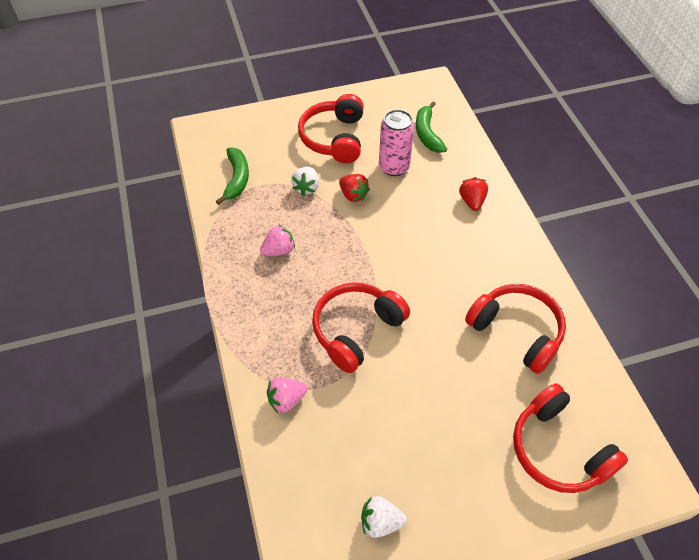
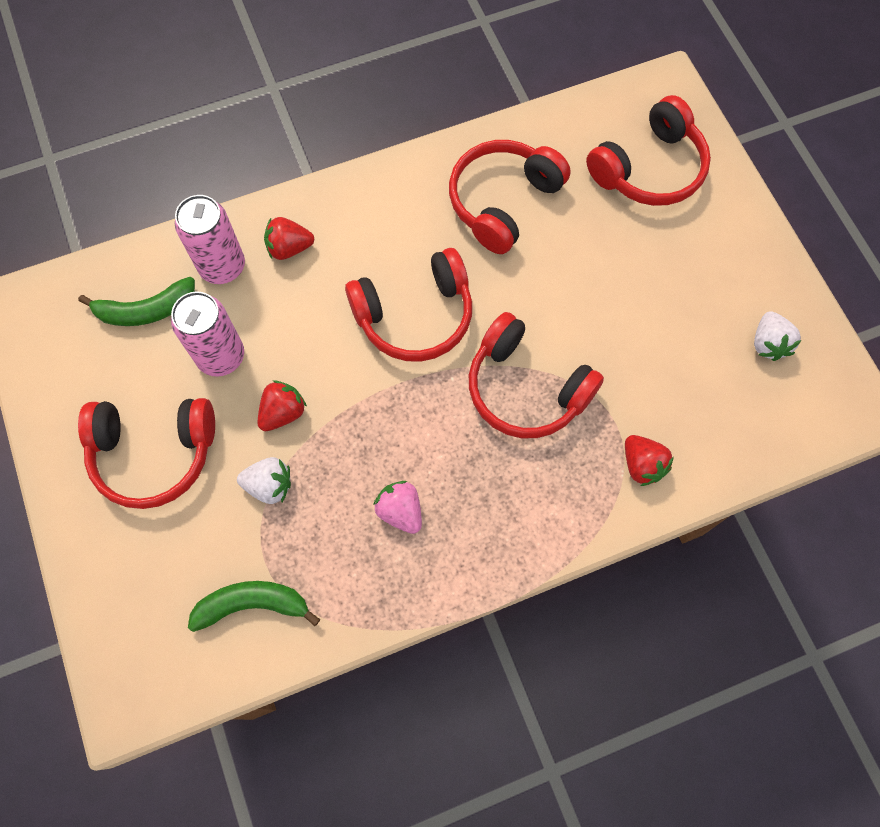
camera: 95 degrees left, 15 degrees up
pink strawberry [267,377,307,413] -> red strawberry [625,435,674,486]
none -> pink can [175,195,245,284]
none -> red headphones [345,248,472,362]

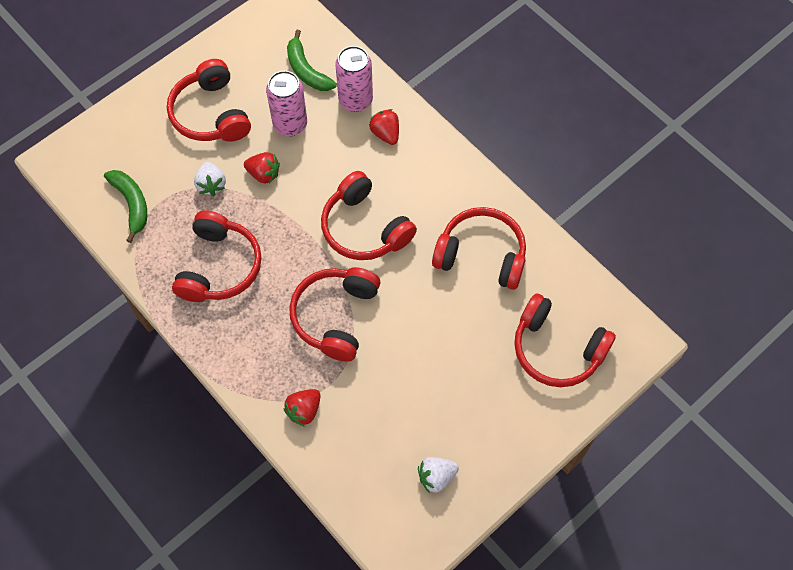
camera: 70 degrees right, 5 degrees down
pink strawberry [373,481,422,534] -> red headphones [172,210,262,302]

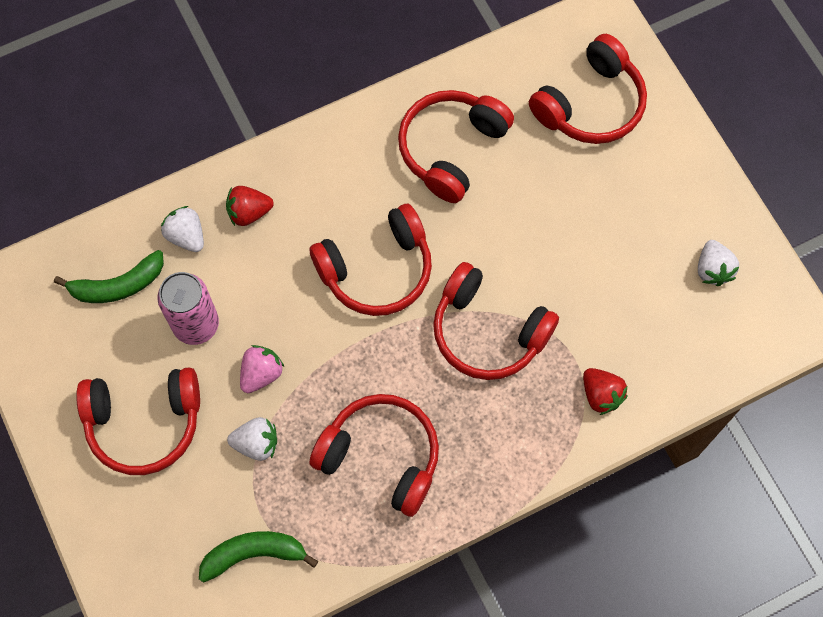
camera: 75 degrees left, 5 degrees up
red strawberry [244,152,280,184] -> pink strawberry [240,345,284,393]
pink can [335,46,373,112] -> white strawberry [161,206,204,252]

